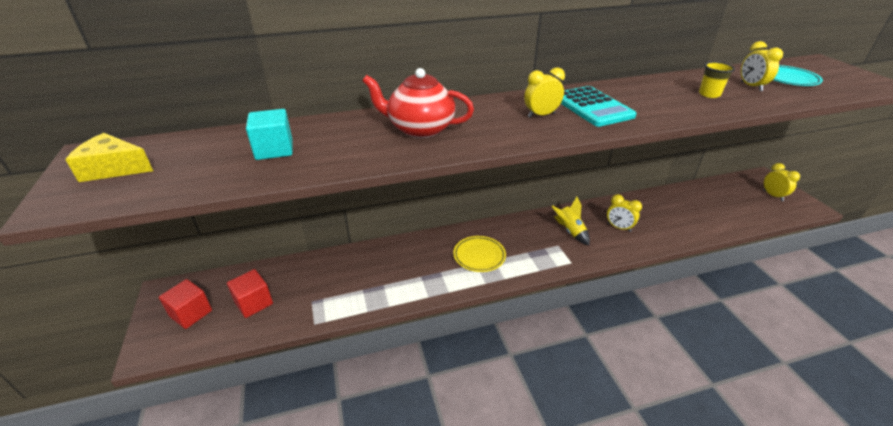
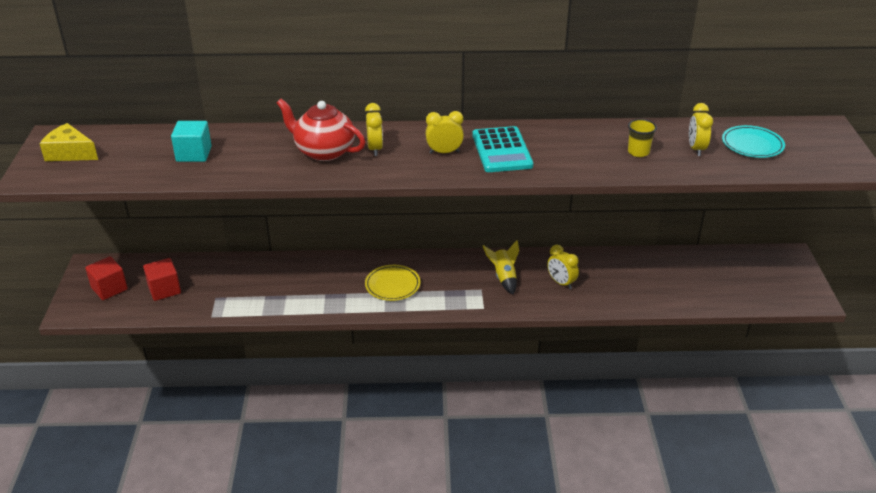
camera: 15 degrees right, 0 degrees up
yellow clock [764,163,800,201] -> yellow clock moved to [365,103,383,156]

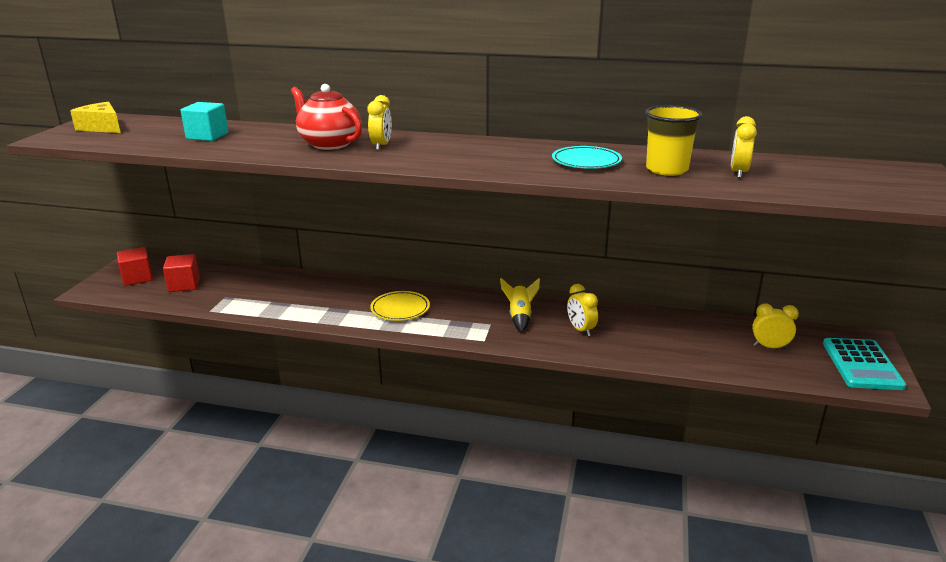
camera: 15 degrees right, 10 degrees down
yellow clock [426,111,464,154] -> yellow clock moved to [752,303,799,349]
turquoise calculator [472,126,533,172] -> turquoise calculator moved to [823,338,906,390]
yellow cup [628,119,657,157] -> yellow cup [645,105,703,176], size x1.65
turquoise plate [722,125,785,158] -> turquoise plate moved to [552,146,622,169]

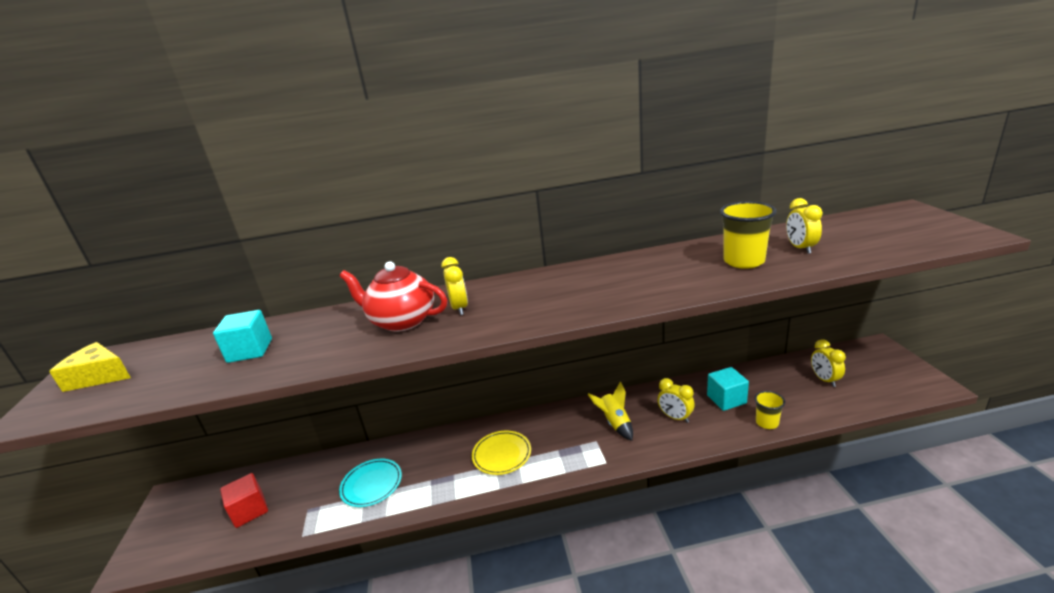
camera: 20 degrees left, 0 degrees up
red cube [117,247,153,286] -> none
turquoise plate [552,146,622,169] -> turquoise plate moved to [339,459,402,507]
yellow clock [752,303,799,349] -> yellow clock turned 90 degrees counterclockwise [811,339,846,387]
turquoise calculator [823,338,906,390] -> none
none -> turquoise cube [707,367,749,411]
none -> yellow cup [754,391,785,429]

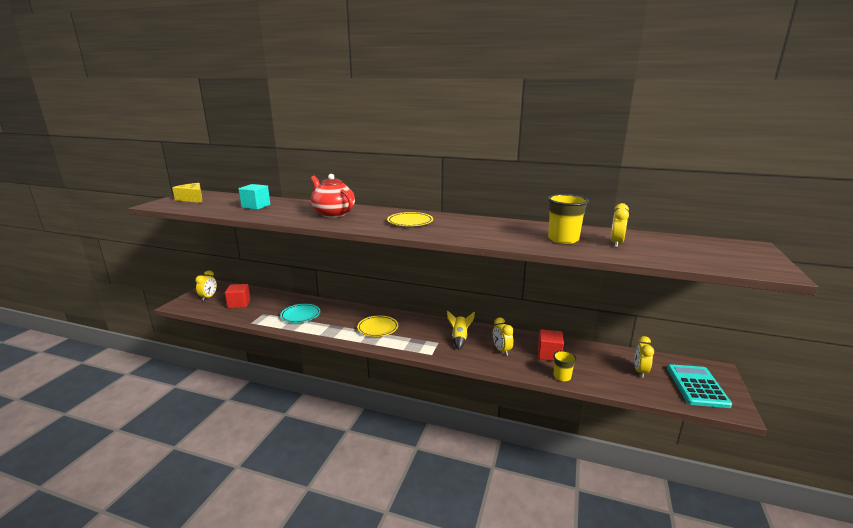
camera: 25 degrees right, 5 degrees down
yellow clock [441,257,468,315] -> yellow clock moved to [195,270,217,301]
turquoise cube [707,367,749,411] -> red cube [538,329,564,361]
none -> yellow plate [387,212,433,226]
none -> turquoise calculator [667,364,732,408]

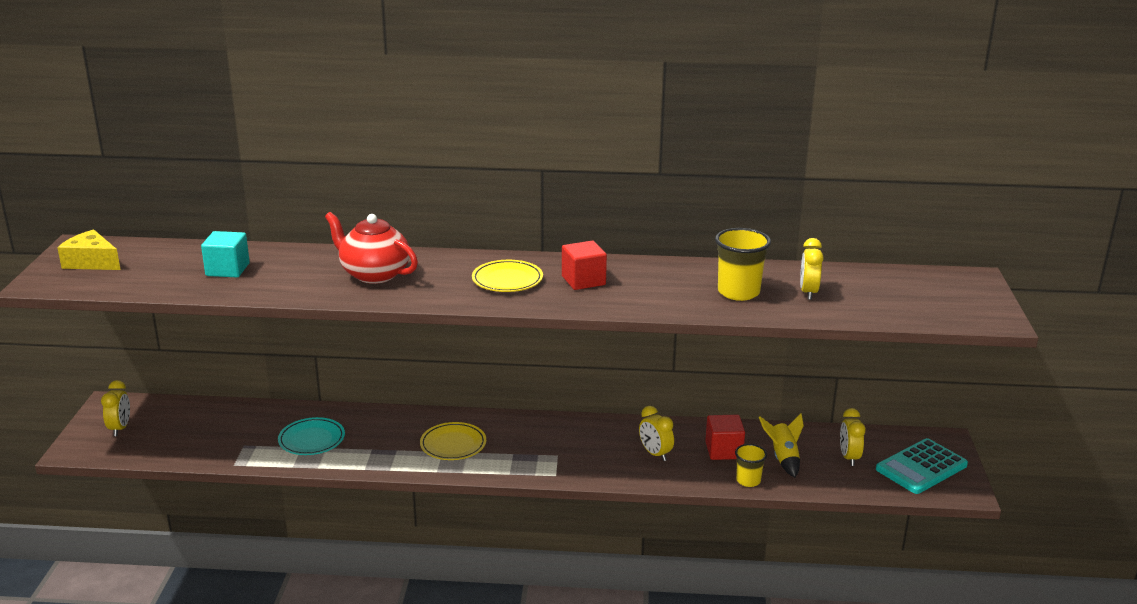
camera: 15 degrees left, 5 degrees up
red cube [225,284,251,309] -> red cube moved to [562,241,607,290]
yellow rocket [447,310,475,350] -> yellow rocket moved to [759,413,804,478]
turquoise calculator [667,364,732,408] -> turquoise calculator turned 120 degrees counterclockwise [876,438,968,494]

